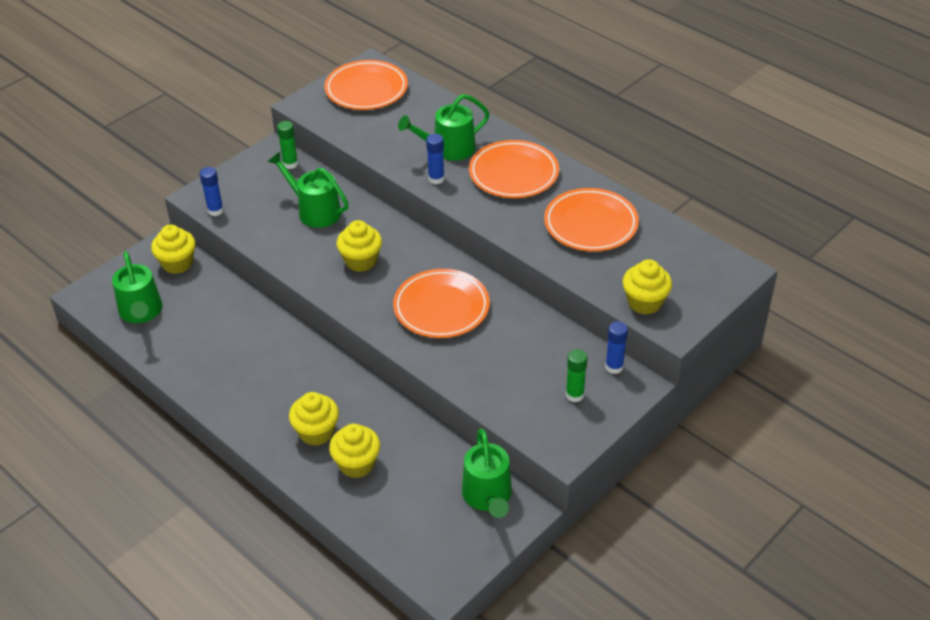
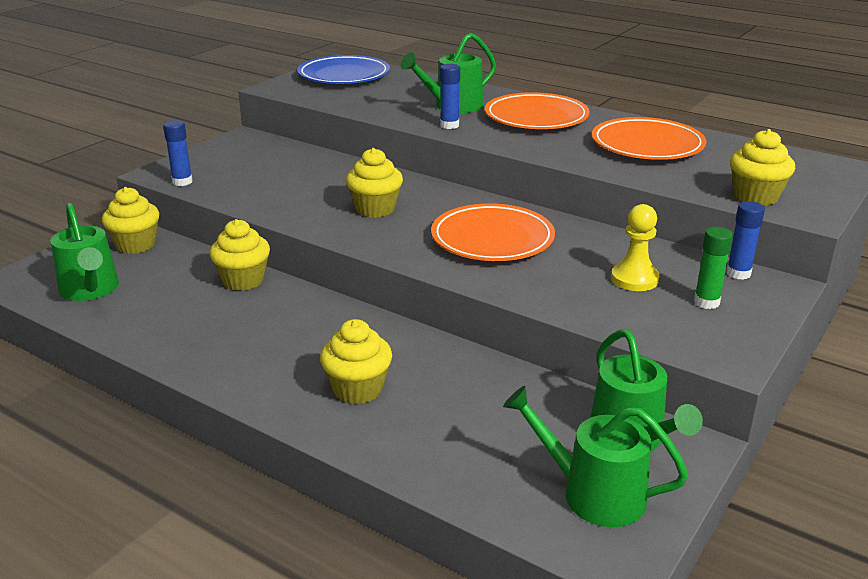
camera: 10 degrees left, 15 degrees down
green watering can [268,152,349,228] -> green watering can moved to [503,386,689,527]
green glue stick [277,121,298,169] -> none
orange plate [324,60,408,110] -> blue plate [297,55,390,84]
yellow cupcake [329,424,380,478] -> yellow cupcake moved to [210,219,270,291]
none -> yellow pawn [611,204,659,291]

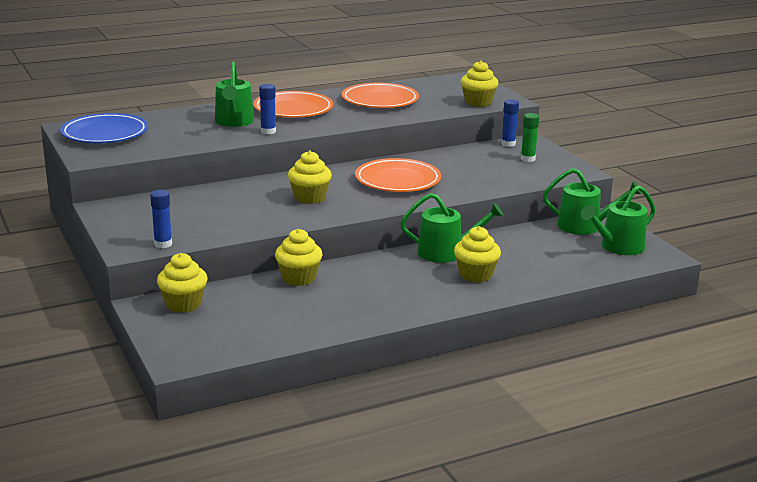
camera: 60 degrees left, 5 degrees down
green watering can [50,203,119,301] -> green watering can moved to [400,193,504,263]
yellow pawn [611,204,659,291] -> none

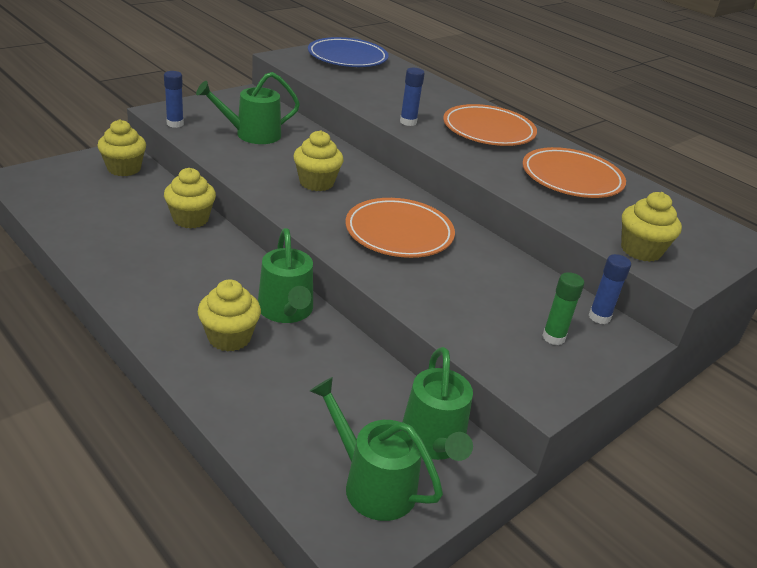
camera: 70 degrees right, 10 degrees up
green watering can [215,62,254,127] -> green watering can moved to [196,72,300,144]

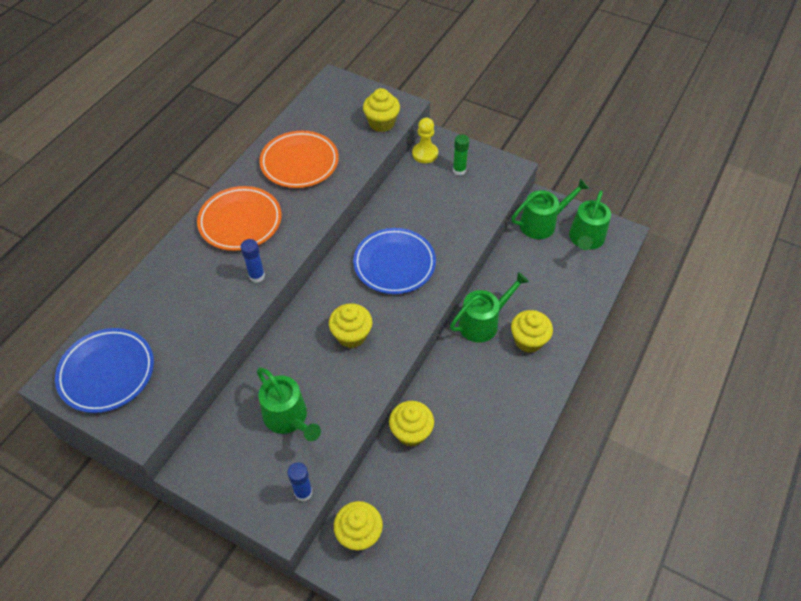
camera: 105 degrees left, 20 degrees up
orange plate [345,198,455,258] -> blue plate [353,228,436,294]
blue glue stick [589,254,631,324] -> yellow pawn [412,118,438,163]

